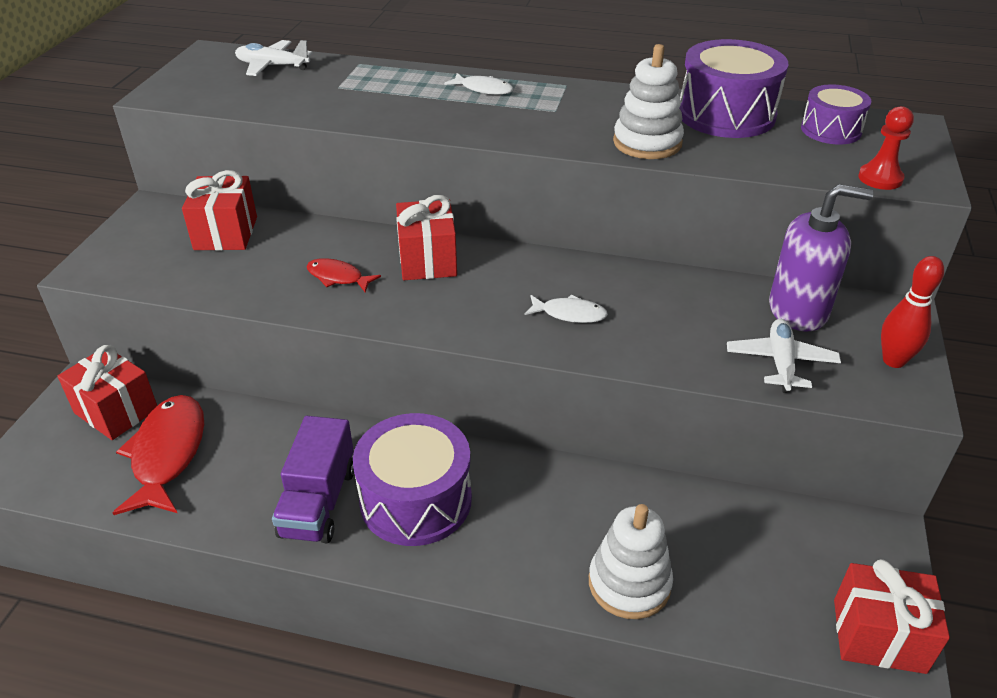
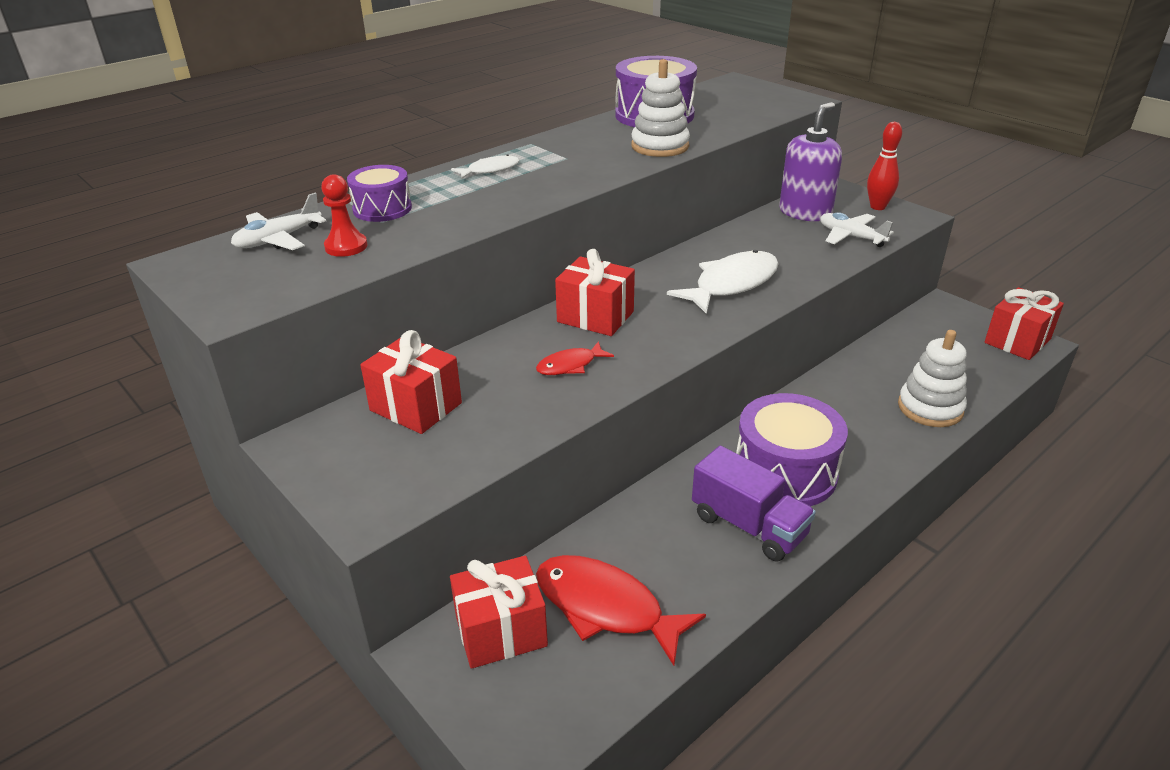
camera: 55 degrees left, 5 degrees down
white fish [525,295,608,323] -> white fish [667,250,778,314], size x1.90
purple drum [801,84,871,144] -> purple drum moved to [347,165,412,222]
red pawn [858,106,914,190] -> red pawn moved to [321,174,367,257]

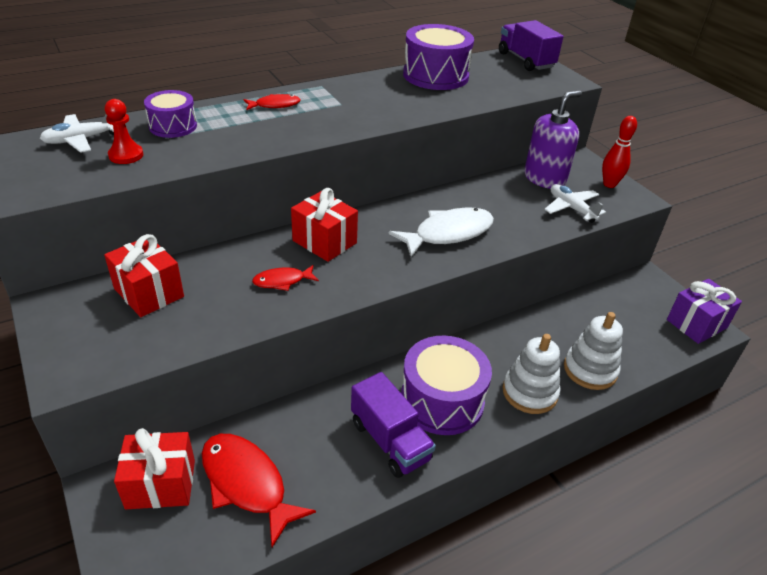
camera: 10 degrees right, 5 degrees up
white fish [451,154,520,179] -> red fish [244,94,301,110]
white stacking toy [631,59,690,157] -> white stacking toy moved to [502,334,560,414]
red gift [984,287,1064,360] -> purple gift [667,279,742,344]
none -> purple truck [499,20,563,71]

